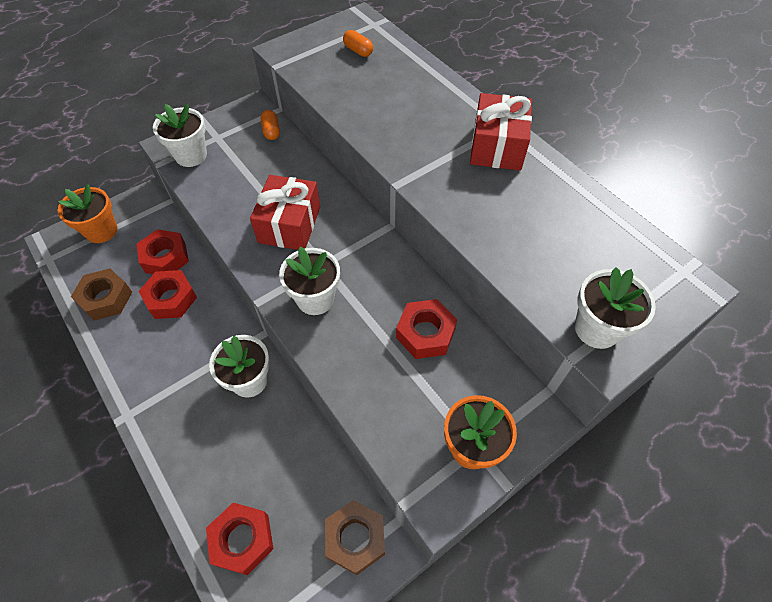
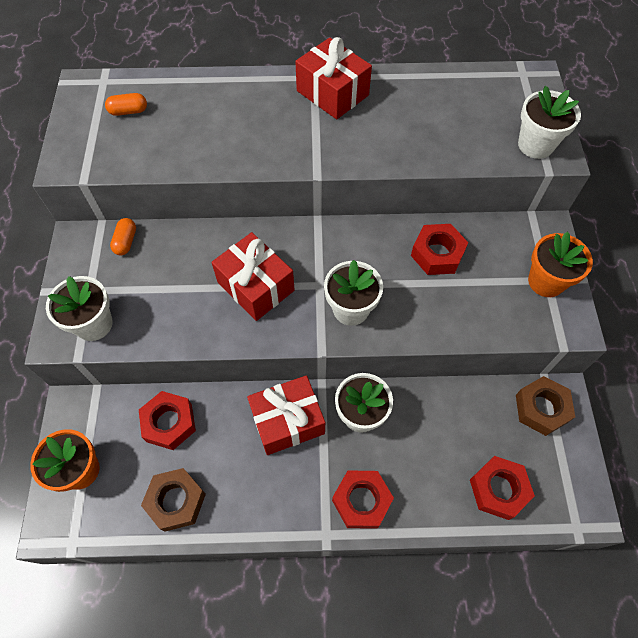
camera: 55 degrees left, 5 degrees up
red nut [139,270,197,319] -> red nut moved to [332,470,394,529]
orange capsule [261,110,280,140] -> orange capsule turned 75 degrees clockwise [110,218,136,255]
none -> red gift [247,375,325,455]

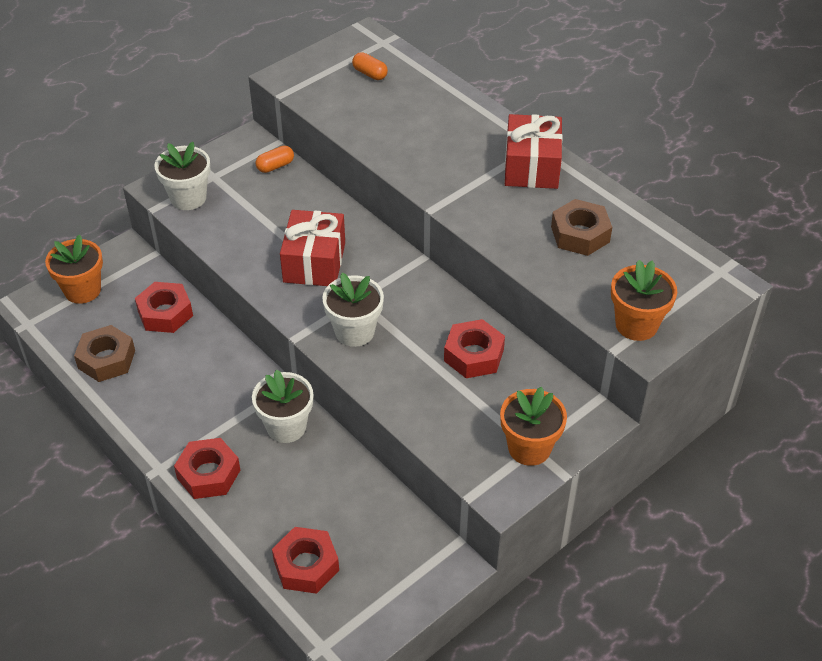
camera: 50 degrees right, 15 degrees down
red gift [247,375,325,455] -> none
brown nut [516,376,575,436] -> brown nut moved to [551,199,612,256]
white flower pot [518,86,581,159] -> orange flower pot [611,260,677,341]

